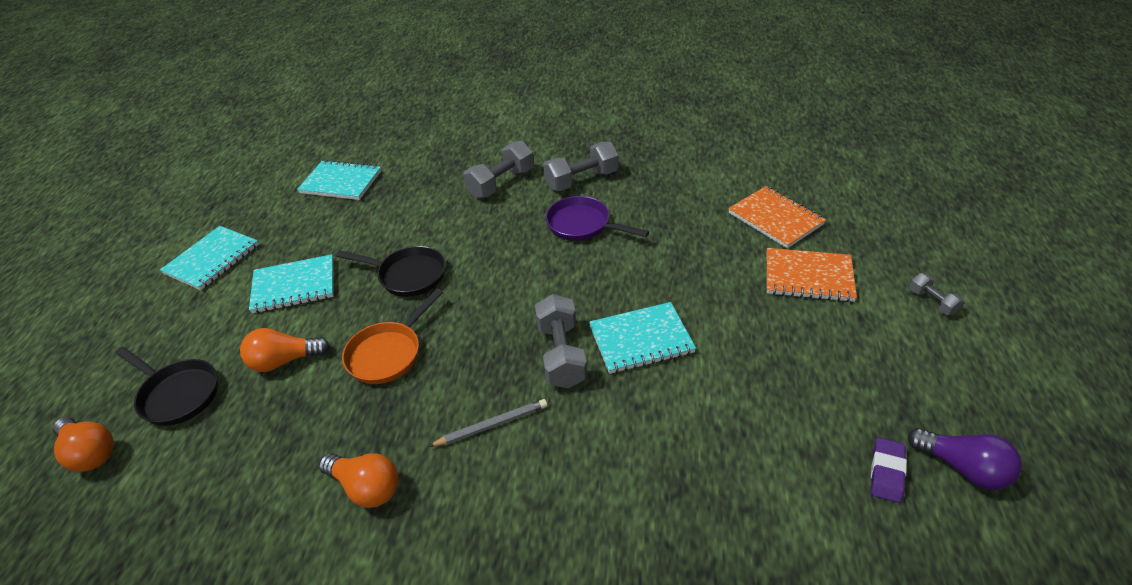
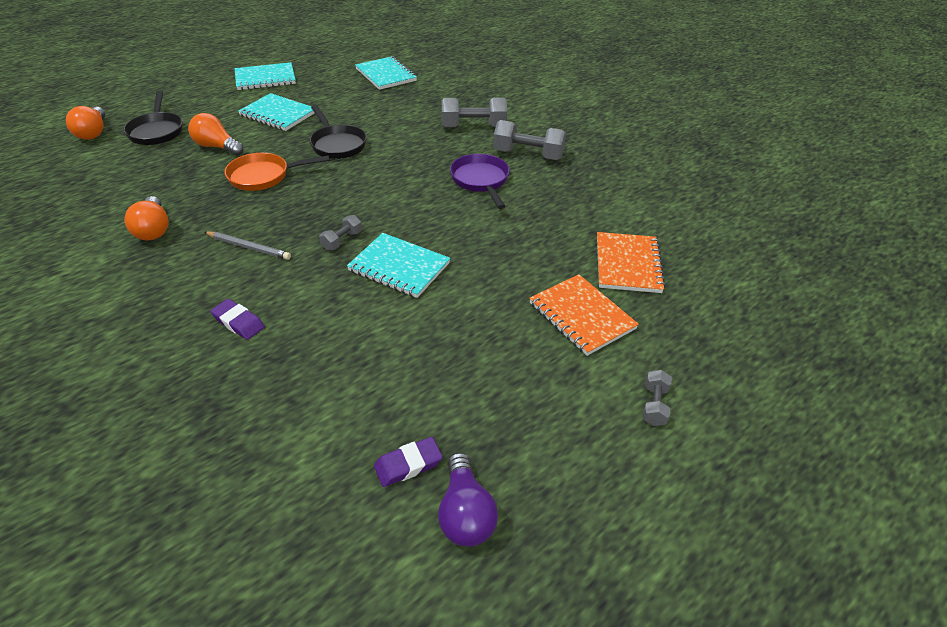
camera: 40 degrees right, 0 degrees up
grey dumbbell [535,294,587,388] -> grey dumbbell [319,215,362,251], size x0.53
none -> purple eraser [210,299,265,340]

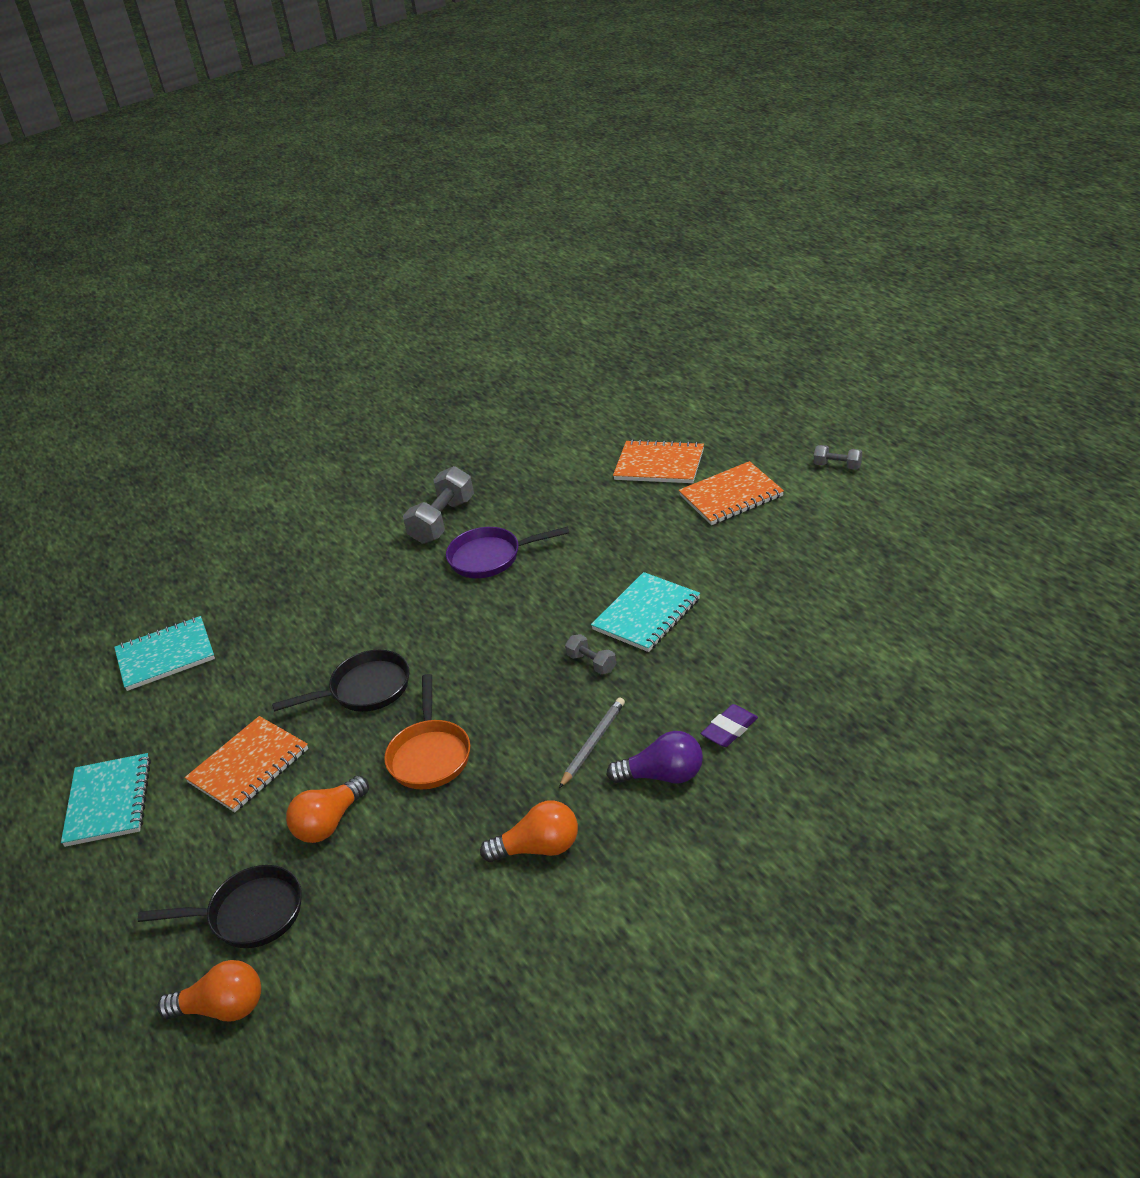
camera: 75 degrees left, 5 degrees down
turquoise notebook [238,93,315,131] -> orange notebook [185,716,308,812]
purple eraser [374,437,443,487] -> none
purple light bulb [438,452,498,547] -> purple light bulb moved to [607,731,703,783]
grey dumbbell [442,97,507,127] -> none

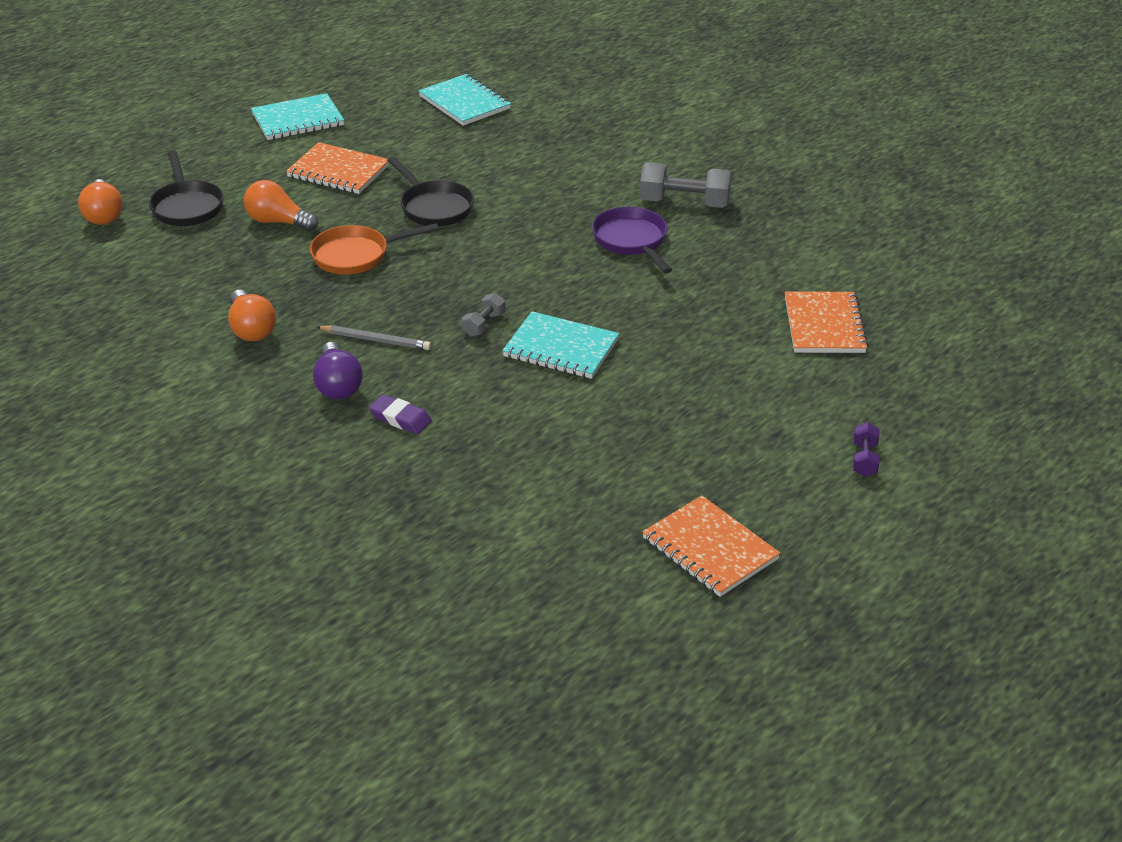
camera: 70 degrees right, 0 degrees up
orange notebook [679,461,784,525] -> orange notebook moved to [642,495,780,597]
grey dumbbell [814,445,862,470] -> purple dumbbell [853,422,880,477]

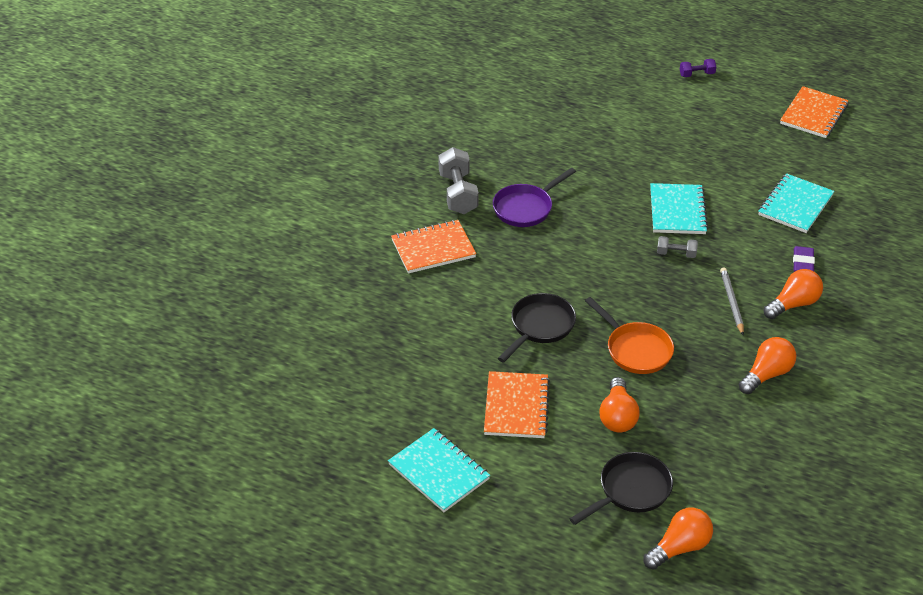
camera: 110 degrees left, 5 degrees up
purple light bulb [313,342,363,399] -> orange light bulb [764,269,823,319]
turquoise notebook [419,74,511,126] -> turquoise notebook moved to [758,173,834,233]
orange notebook [785,291,869,353] -> orange notebook moved to [391,220,476,274]

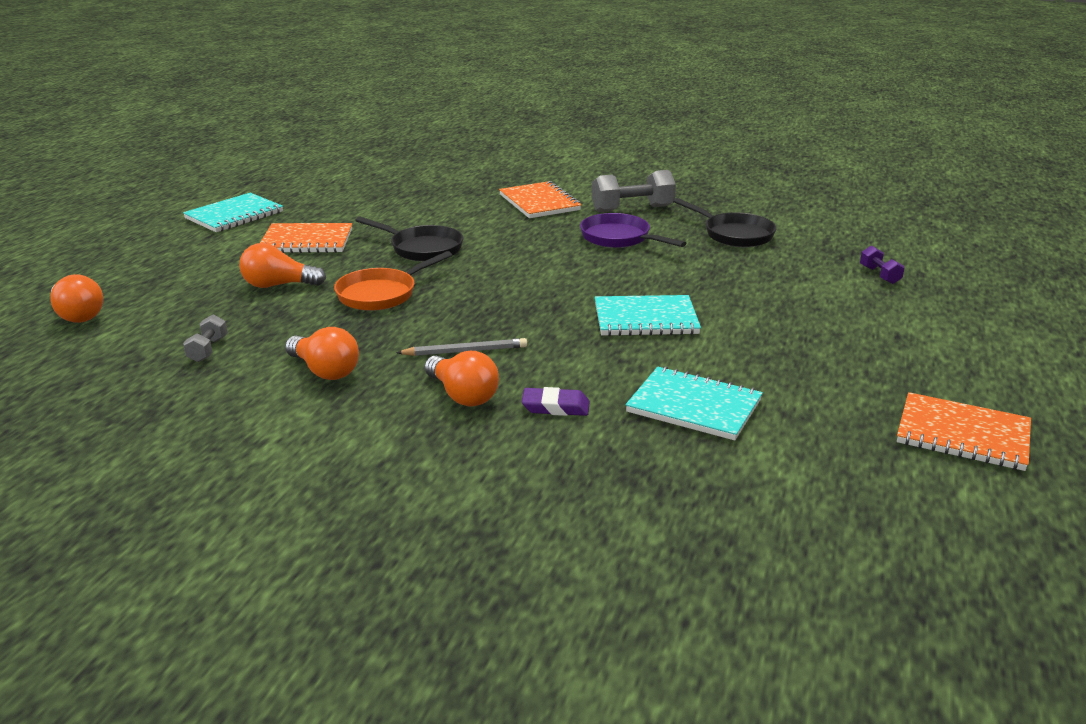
camera: 85 degrees right, 15 degrees down
black pan [569,452,673,525] -> black pan moved to [673,198,776,247]
grey dumbbell [657,236,698,258] -> grey dumbbell moved to [183,315,228,362]
purple dumbbell [680,59,716,77] -> purple dumbbell moved to [860,246,905,284]

